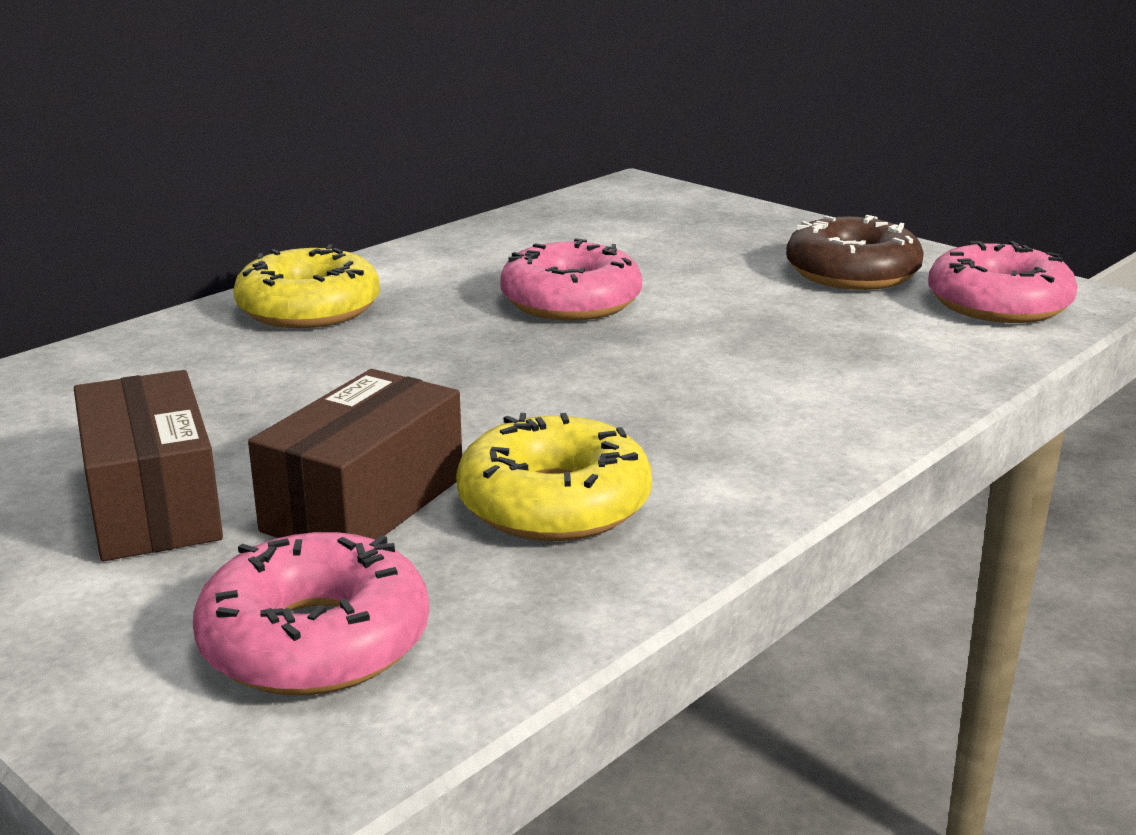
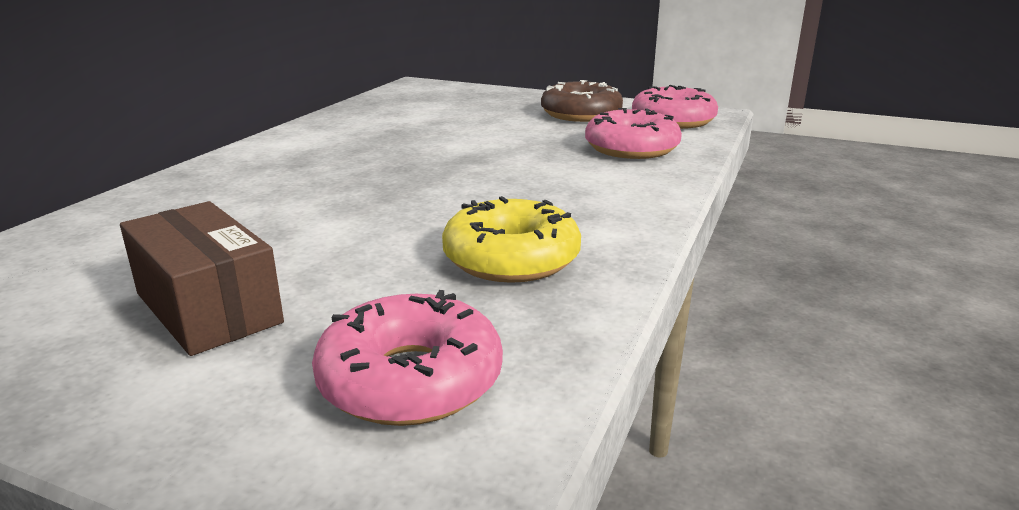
camera: 20 degrees left, 0 degrees up
yellow donut [233,244,380,328] -> none
brown box [248,369,462,540] -> none
pink donut [500,238,642,321] -> pink donut moved to [585,108,682,159]

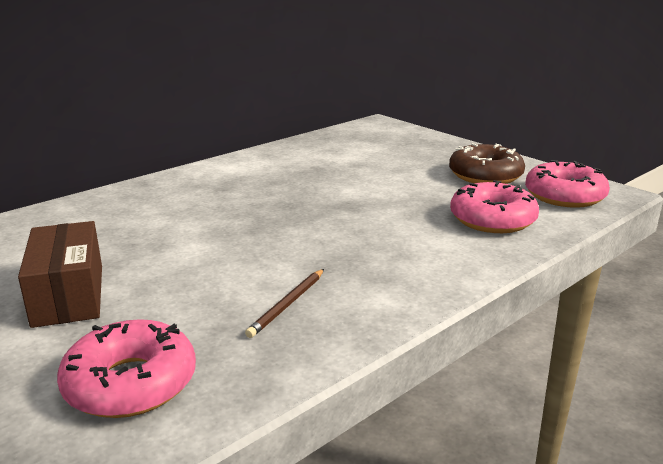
camera: 25 degrees right, 0 degrees up
yellow donut [442,196,581,283] -> brown pencil [245,269,324,338]

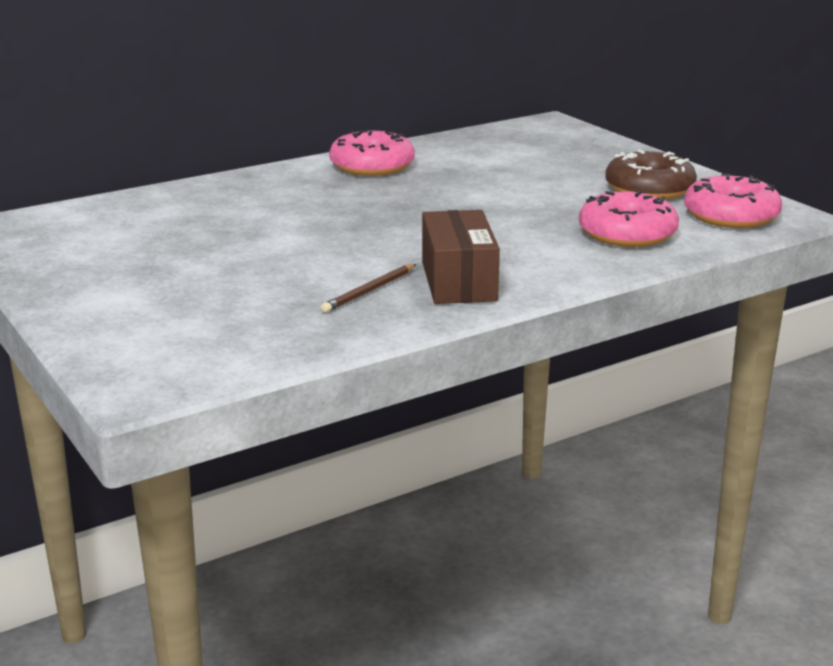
camera: 10 degrees right, 0 degrees up
brown box [18,221,102,328] -> brown box moved to [422,210,500,304]
pink donut [57,319,196,418] -> pink donut moved to [329,130,415,176]

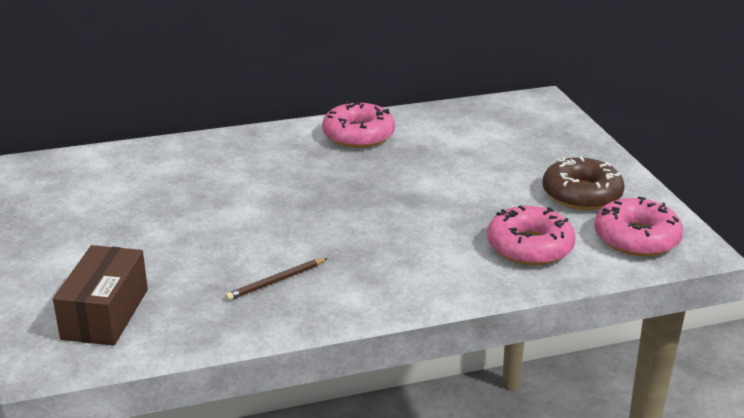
camera: 15 degrees right, 5 degrees up
brown box [422,210,500,304] -> brown box moved to [53,245,148,346]

